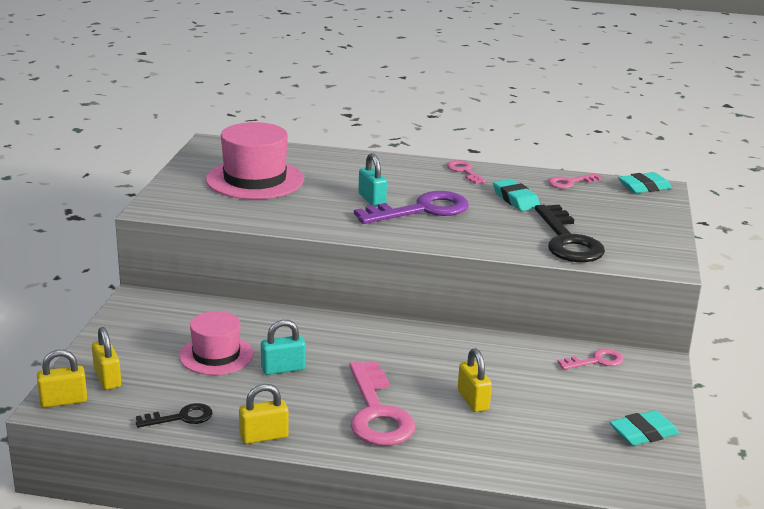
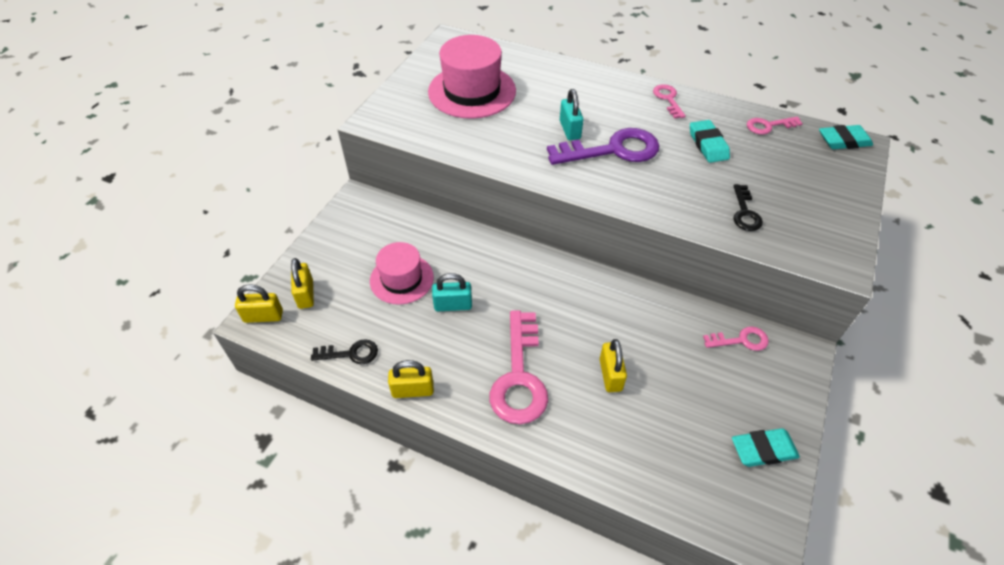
camera: 15 degrees right, 25 degrees up
black key [535,205,605,262] -> black key [733,184,763,231], size x0.52

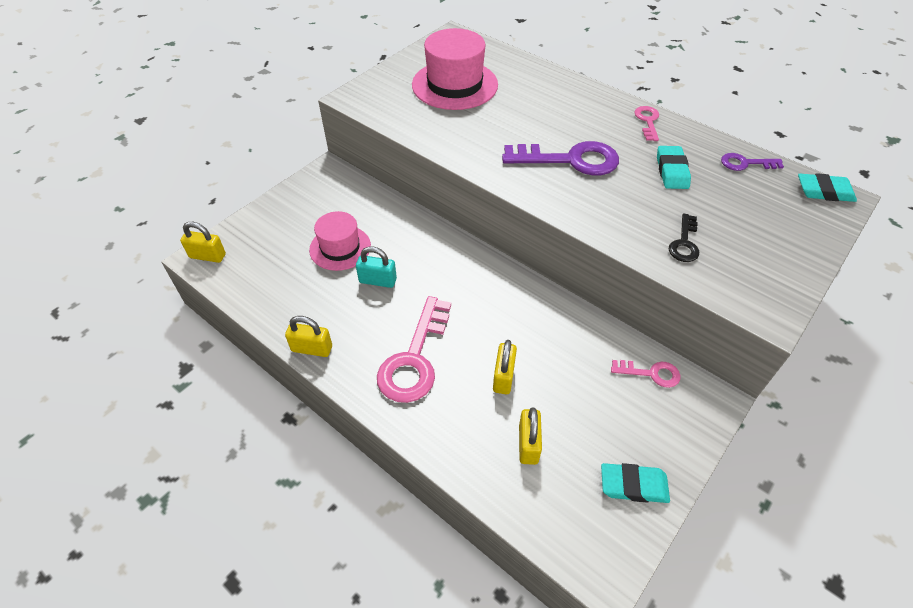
camera: 15 degrees right, 0 degrees up
yellow padlock [291,258,314,309] -> yellow padlock moved to [519,407,542,465]
black key [311,339,378,364] -> none
turquoise padlock [560,89,583,140] -> none
pink key [747,117,803,135] -> purple key [721,153,784,171]

